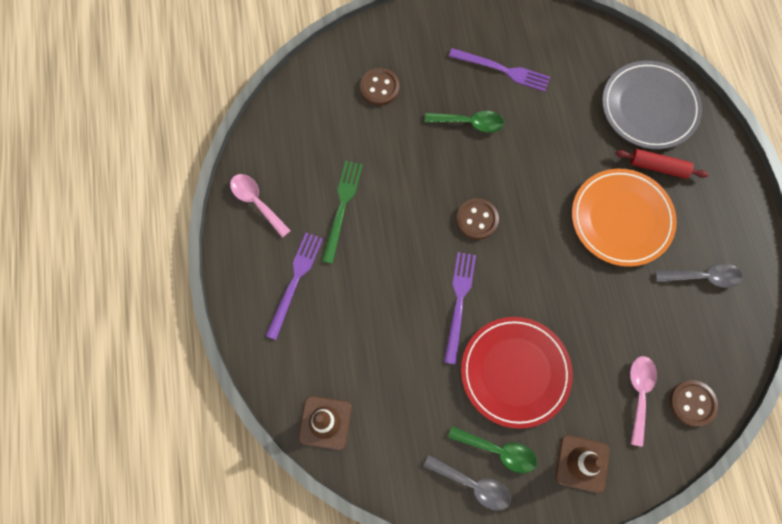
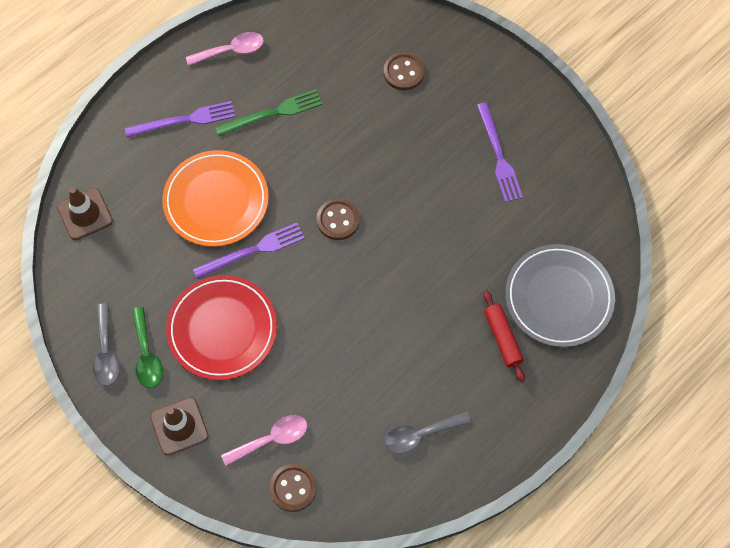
camera: 55 degrees right, 5 degrees down
pink spoon [230,174,291,238] -> pink spoon turned 60 degrees clockwise [186,32,264,66]
green spoon [425,111,504,133] -> none
orange plate [572,169,677,267] -> orange plate moved to [162,150,269,247]
grey spoon [655,263,743,288] -> grey spoon turned 105 degrees clockwise [384,412,471,454]

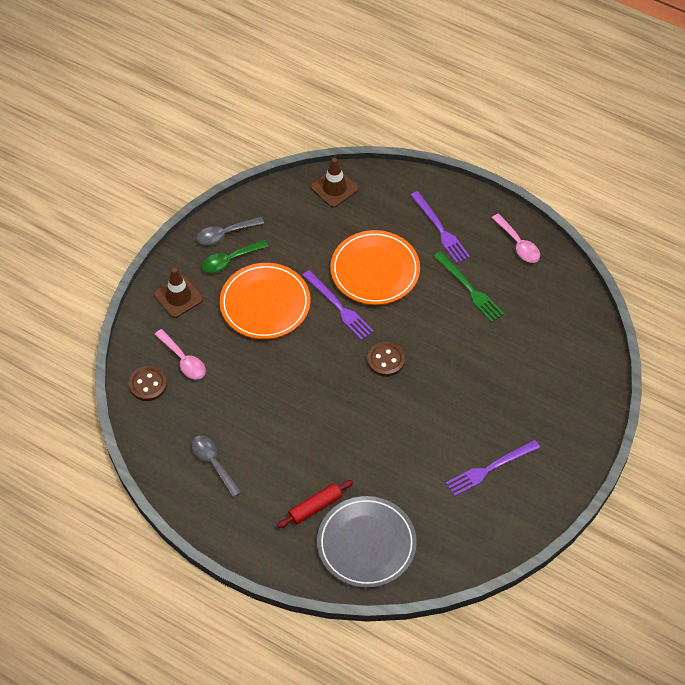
camera: 75 degrees right, 10 degrees down
red plate [166,275,277,380] -> orange plate [220,263,310,339]
brown button [384,52,425,90] -> none

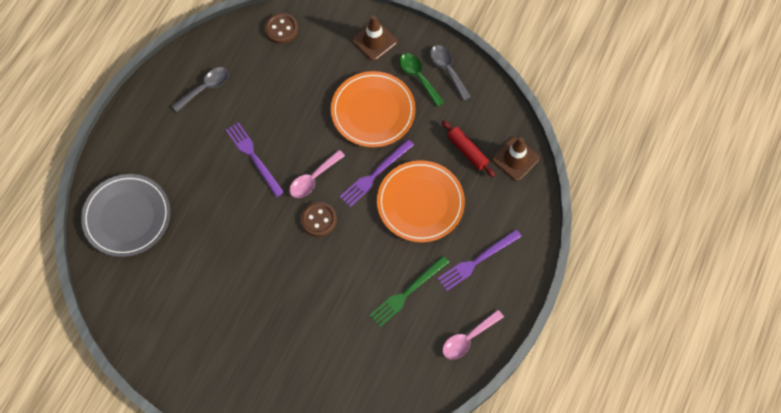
camera: 85 degrees right, 10 degrees up
pink spoon [154,329,206,380] -> pink spoon moved to [289,150,345,198]
red rolling pin [277,480,353,528] -> red rolling pin moved to [442,120,495,177]
purple fork [446,440,540,496] -> purple fork moved to [226,122,284,197]

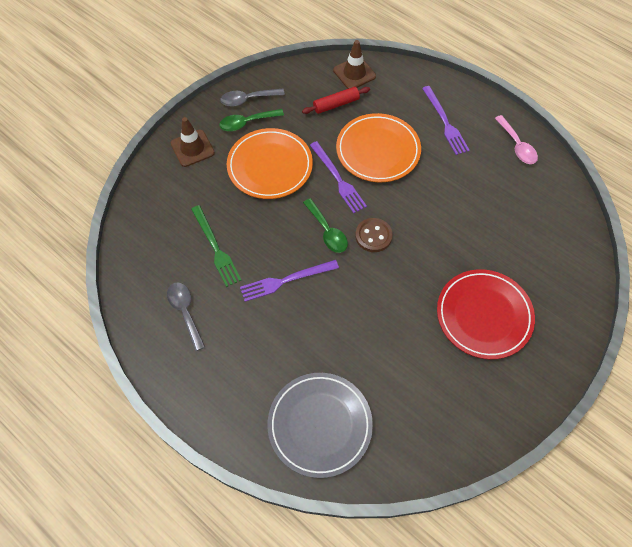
camera: 75 degrees left, 5 degrees down
brown button [265,13,298,44] -> none
pink spoon [289,150,345,198] -> green spoon [303,198,348,253]
green fork [369,256,449,327] -> green fork moved to [191,205,241,287]
none -> red plate [437,269,535,359]

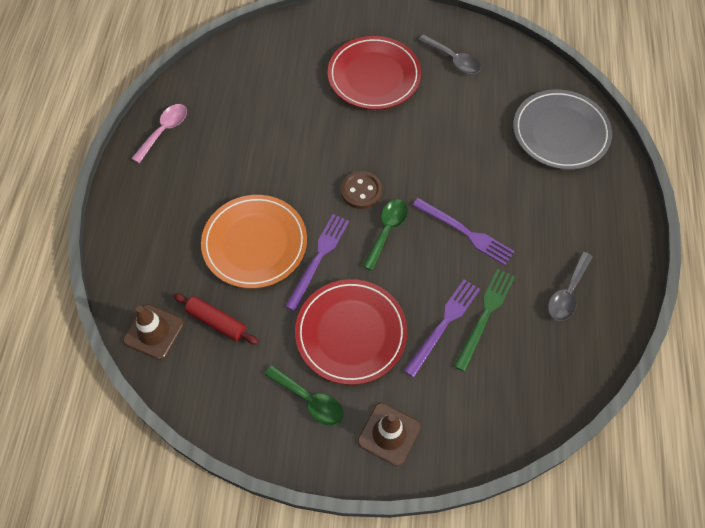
camera: 125 degrees left, 0 degrees up
grey spoon [220,89,285,107] -> grey spoon moved to [418,34,481,74]
orange plate [227,128,313,199] -> red plate [295,279,407,385]
purple fork [422,86,470,155] -> purple fork moved to [404,279,480,378]

